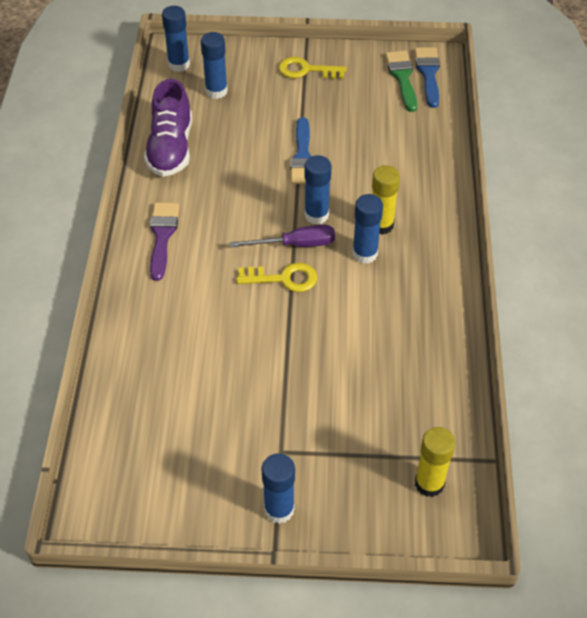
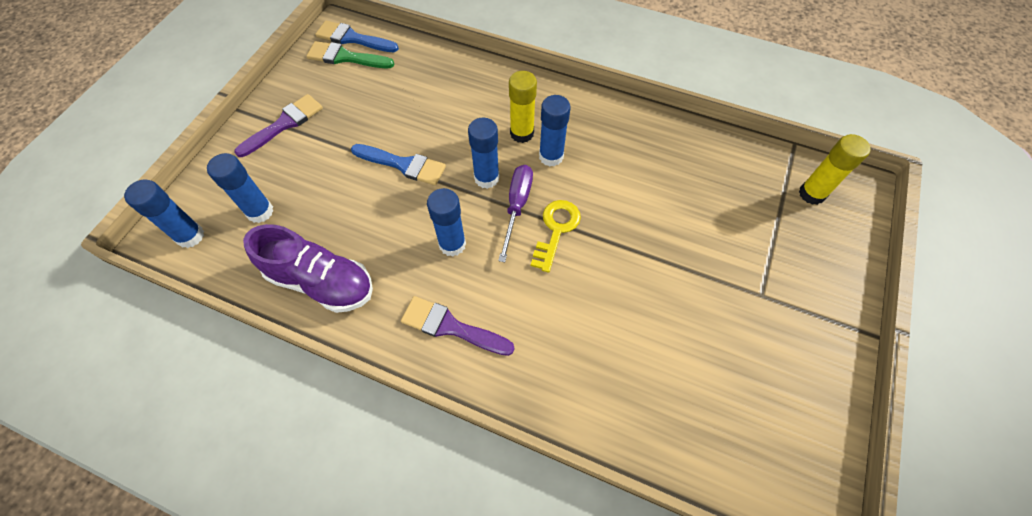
camera: 70 degrees left, 10 degrees up
blue glue stick [262,453,295,524] -> blue glue stick moved to [427,188,466,257]
yellow key [278,57,346,79] -> purple brush [234,94,323,157]

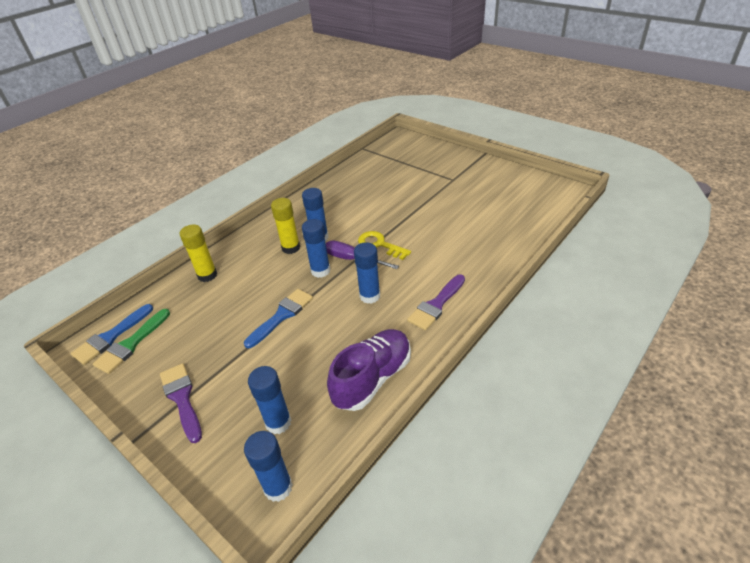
camera: 70 degrees left, 20 degrees down
yellow glue stick [799,134,871,205] -> yellow glue stick moved to [180,225,217,282]

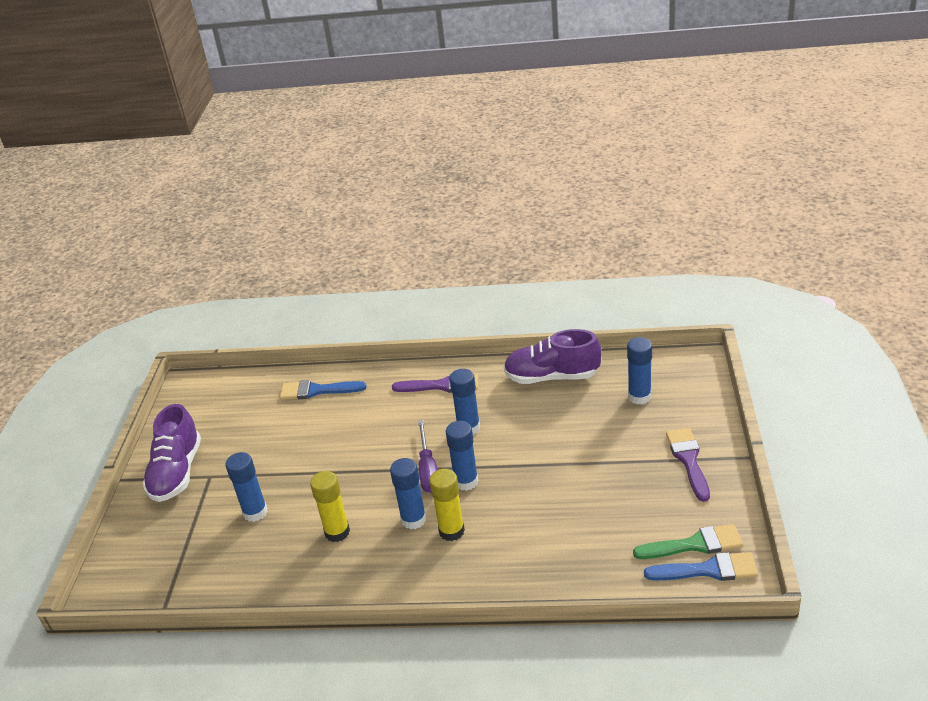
camera: 125 degrees left, 5 degrees down
purple brush [160,363,202,443] -> purple brush turned 150 degrees clockwise [666,428,710,502]
yellow glue stick [180,225,217,282] -> yellow glue stick moved to [310,471,350,542]
blue brush [244,289,313,348] -> blue brush moved to [280,380,367,400]
blue glue stick [244,431,293,502] -> blue glue stick moved to [225,452,268,522]
yellow key [358,231,411,260] -> none
none -> purple shoe [142,404,201,502]

